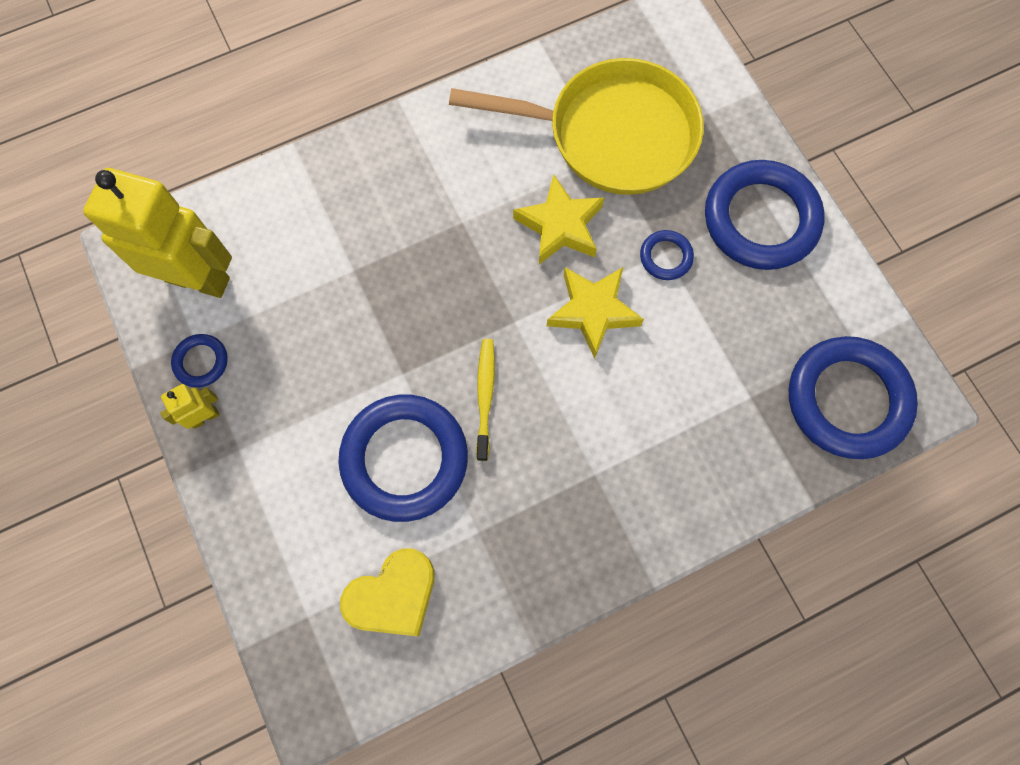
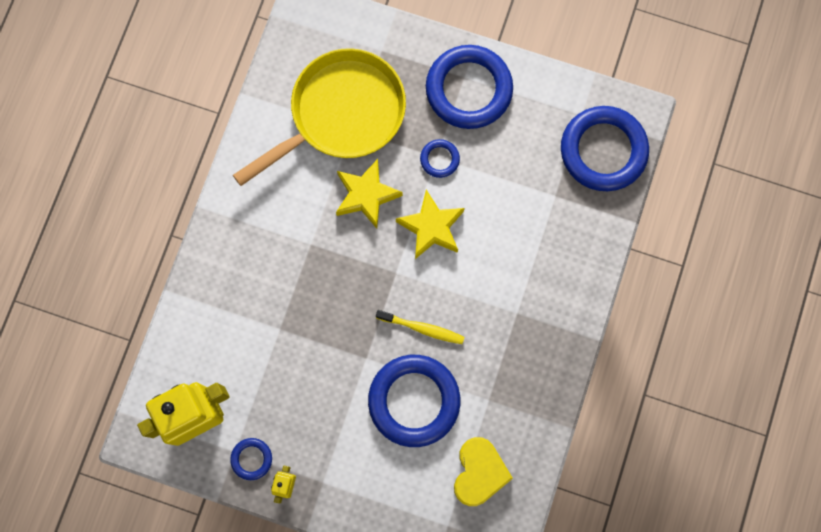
camera: 45 degrees left, 5 degrees up
yellow toothbrush [476,339,495,461] -> yellow toothbrush turned 150 degrees clockwise [376,310,464,344]

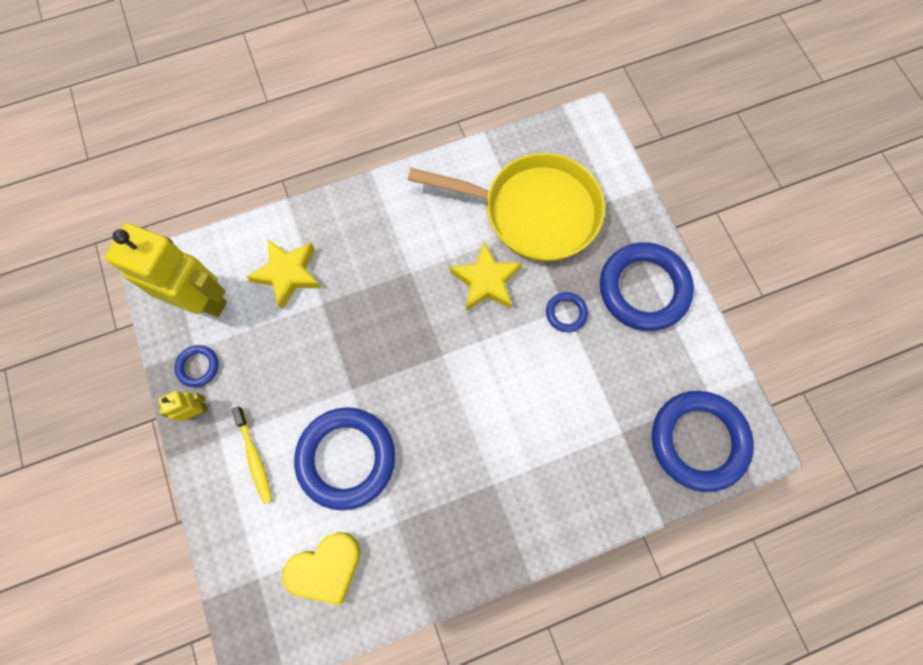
camera: 50 degrees right, 5 degrees down
yellow toothbrush [376,310,464,344] -> yellow toothbrush moved to [232,407,272,504]
yellow star [396,190,465,259] -> yellow star moved to [247,240,321,309]

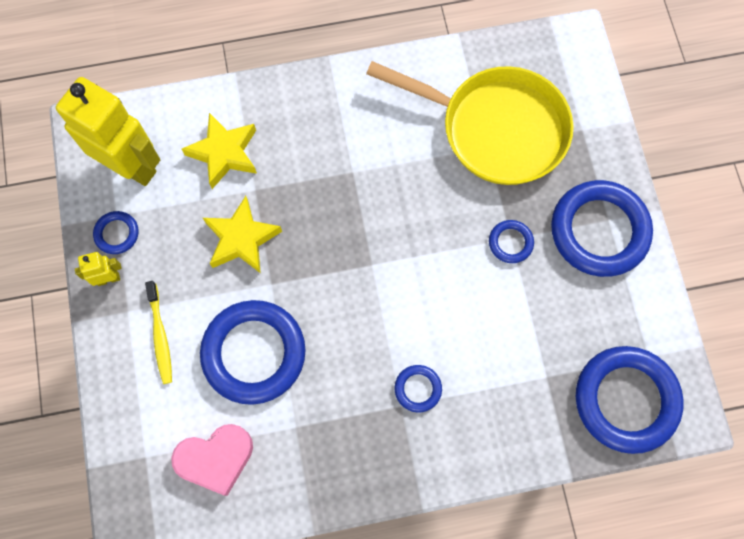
camera: 10 degrees right, 0 degrees up
yellow heart [282,532,360,605] -> pink heart [171,424,253,496]
yellow star [450,241,522,311] -> yellow star moved to [203,196,282,273]
none -> blue ring [395,365,442,412]

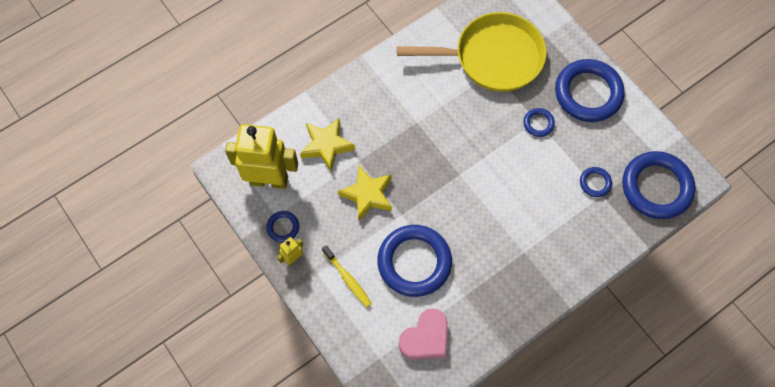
camera: 25 degrees left, 5 degrees down
blue ring [395,365,442,412] -> blue ring moved to [580,167,612,197]

